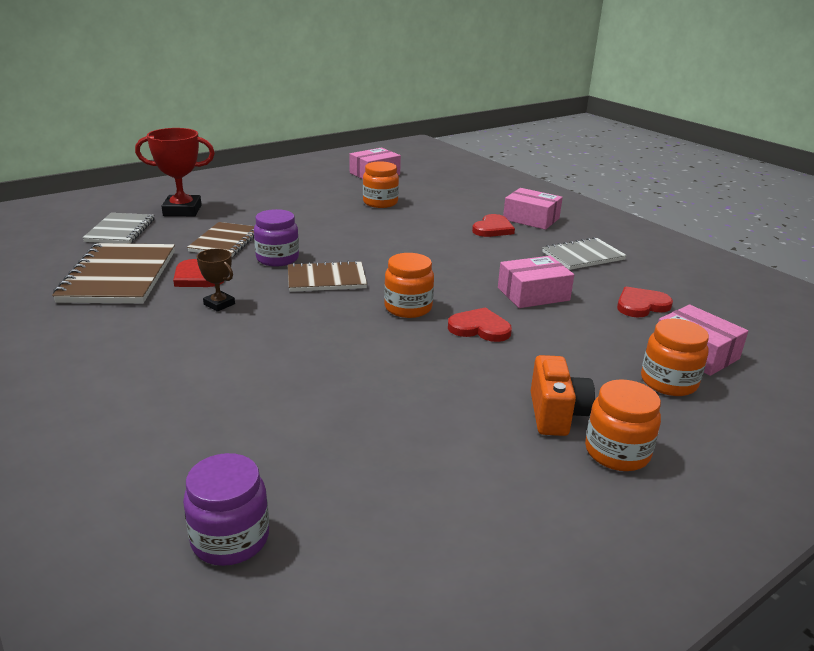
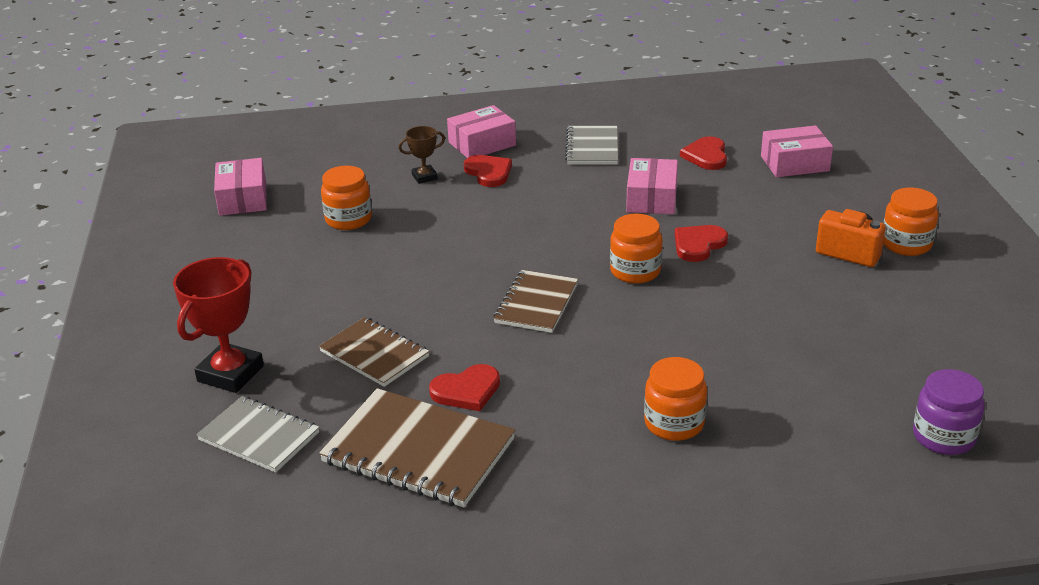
camera: 60 degrees left, 5 degrees up
brown trophy [197,249,235,312] -> brown trophy moved to [399,126,445,184]
purple jar [254,209,299,266] -> none
orange jar [641,319,709,396] -> orange jar moved to [644,357,707,441]

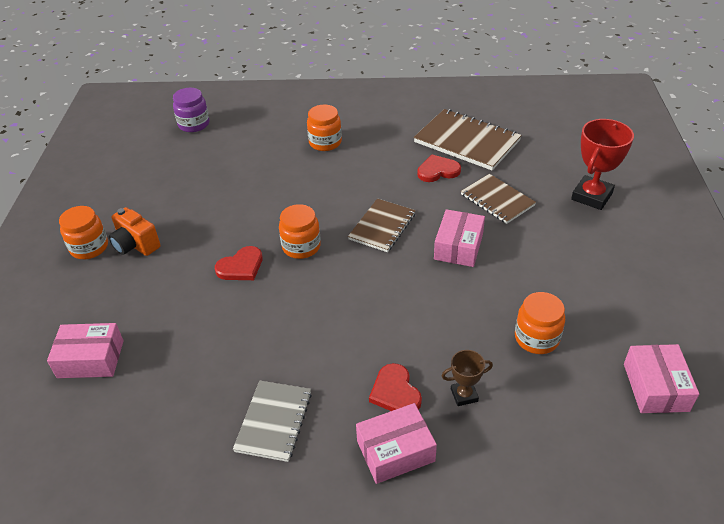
camera: 170 degrees left, 10 degrees up
grey notebook [196,396,319,473] -> none
pink box [626,158,678,214] -> pink box moved to [434,209,485,267]
red heart [680,136,727,170] -> none

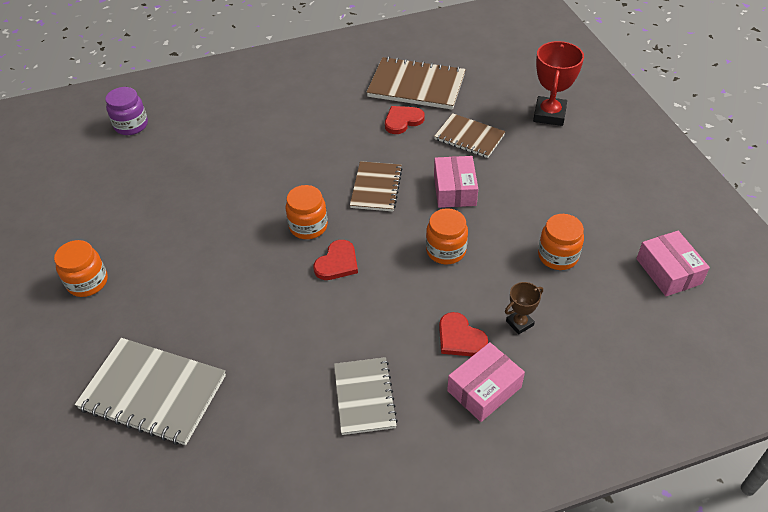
camera: 20 degrees left, 5 degrees up
pink box [47,323,124,378] -> grey notebook [75,338,226,445]
orange camera [109,207,160,256] -> none
red heart [215,246,263,280] -> red heart moved to [313,240,358,280]
orange jar [307,105,342,151] -> orange jar moved to [426,208,468,264]

